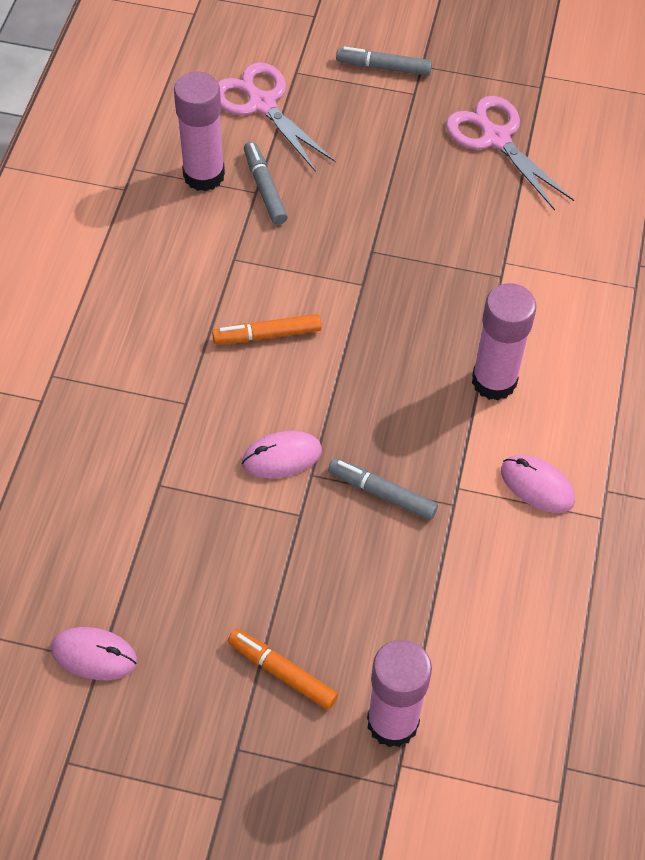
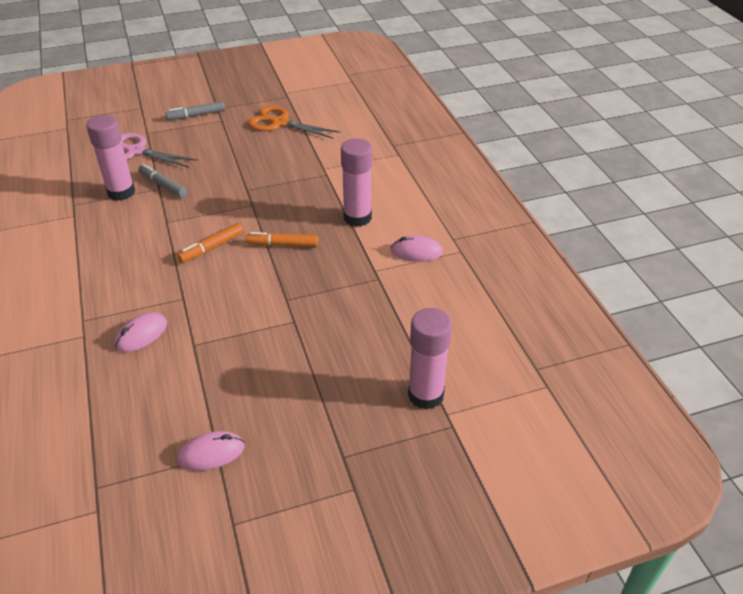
camera: 30 degrees left, 15 degrees down
orange marker [227,629,338,710] -> orange marker moved to [246,232,318,247]
pink mouse [242,431,322,478] -> pink mouse moved to [114,313,167,352]
grey marker [328,458,438,520] -> none
pink scissors [446,96,574,211] -> orange scissors [248,105,340,139]

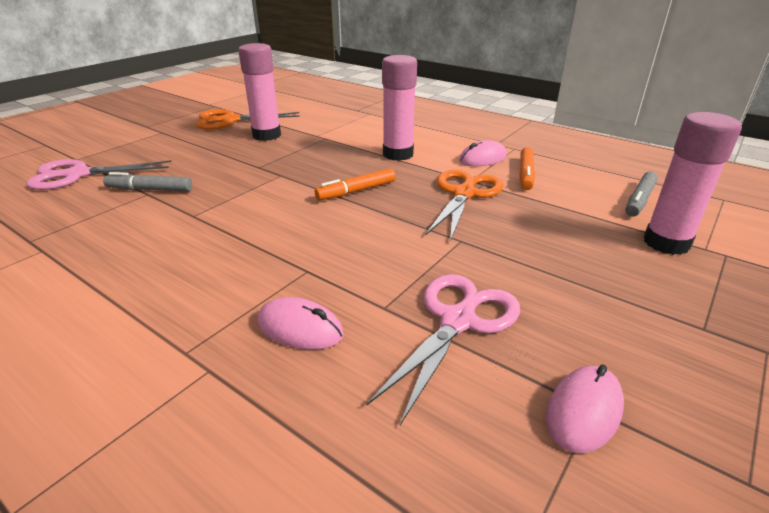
camera: 35 degrees left, 10 degrees down
pink glue stick [86,115,135,201] -> pink glue stick moved to [238,43,281,141]
pink mouse [114,313,167,352] -> pink mouse turned 75 degrees counterclockwise [257,297,344,350]
grey marker [166,101,225,120] -> grey marker moved to [625,171,658,217]
orange marker [177,223,243,263] -> orange marker moved to [519,147,535,190]
none -> pink scissors [367,274,520,425]
none -> orange scissors [426,170,503,241]

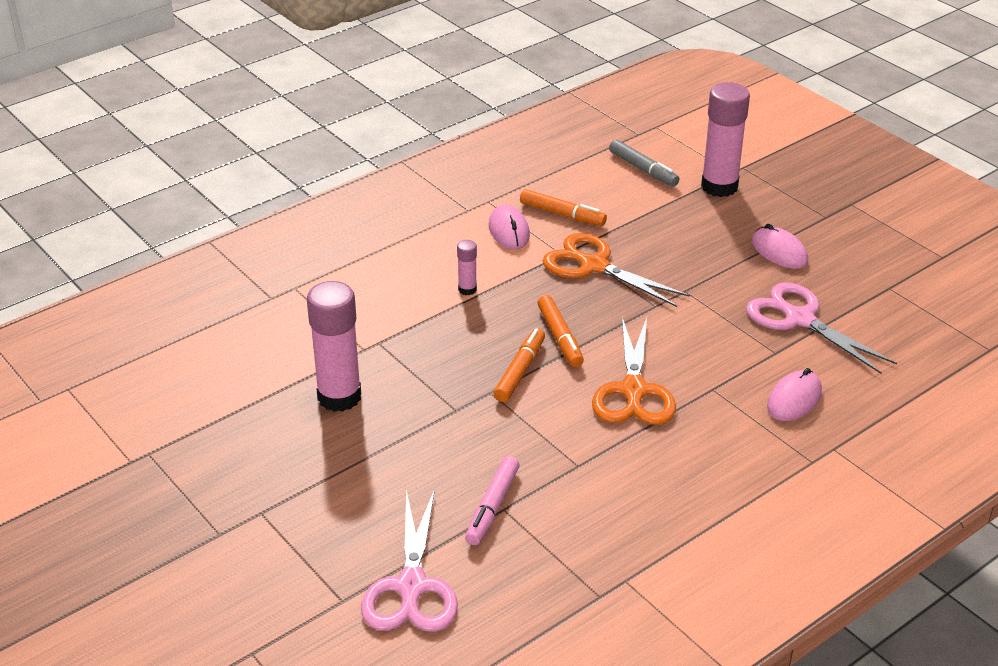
camera: 75 degrees left, 5 degrees up
grey marker [103,172,192,191] -> pink marker [465,456,520,545]
orange scissors [196,110,300,130] -> orange scissors moved to [592,317,676,425]
pink glue stick [382,55,417,161] -> pink glue stick [457,240,477,295], size x0.46
pink mouse [546,364,624,453] -> pink mouse moved to [752,224,808,269]
none -> orange marker [494,328,545,402]

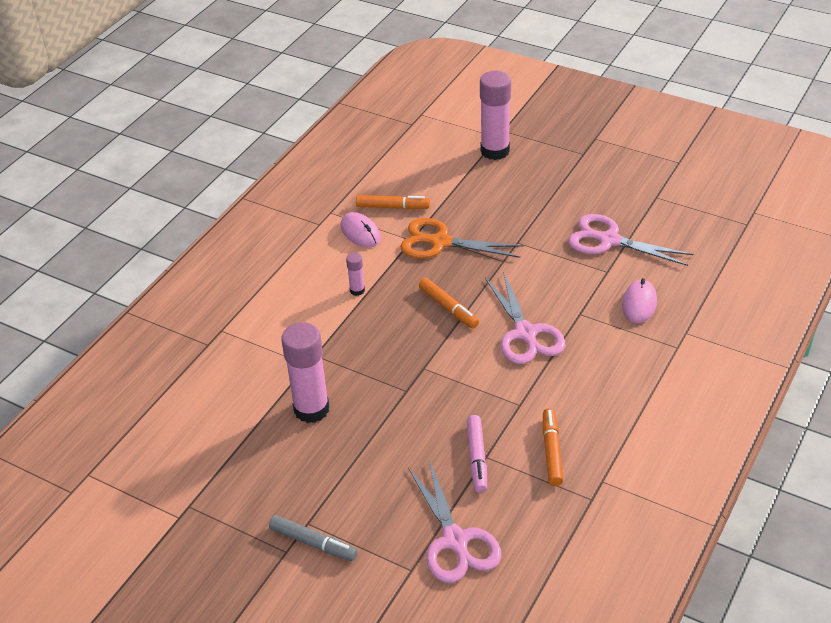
camera: 20 degrees left, 5 degrees up
orange marker [494,328,545,402] -> orange marker moved to [543,408,563,486]
orange scissors [592,317,676,425] -> pink scissors [485,272,565,364]
grey marker [609,139,679,187] -> grey marker moved to [269,515,358,561]
pink mouse [752,224,808,269] -> none

